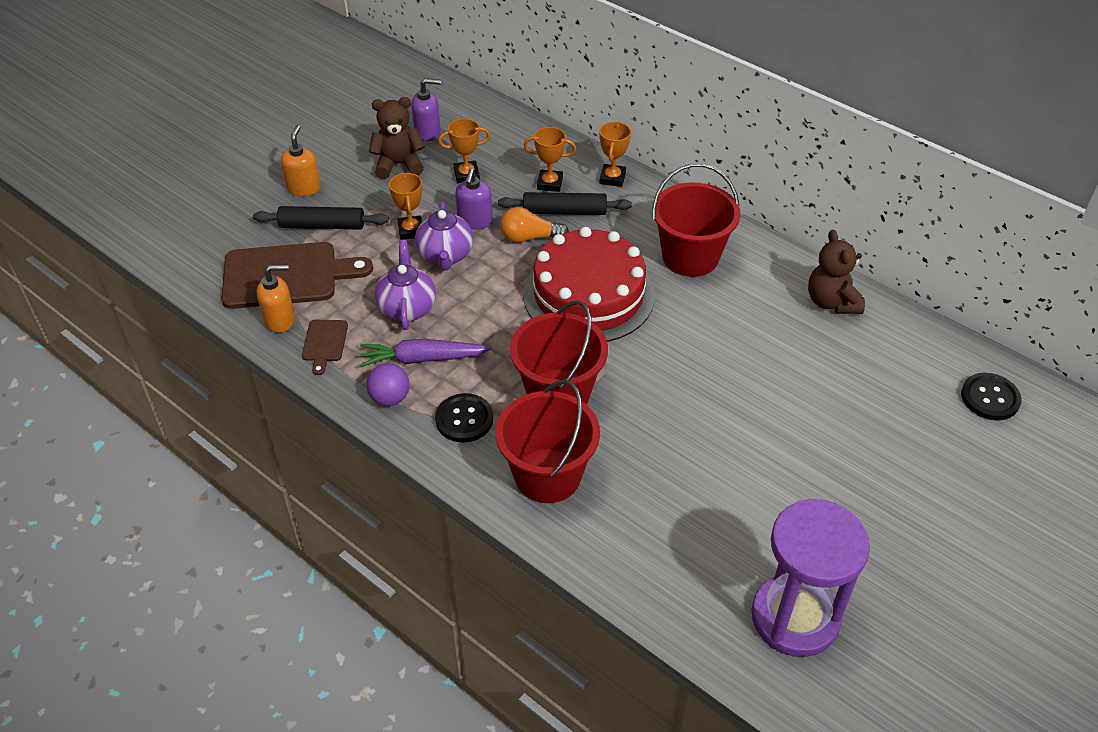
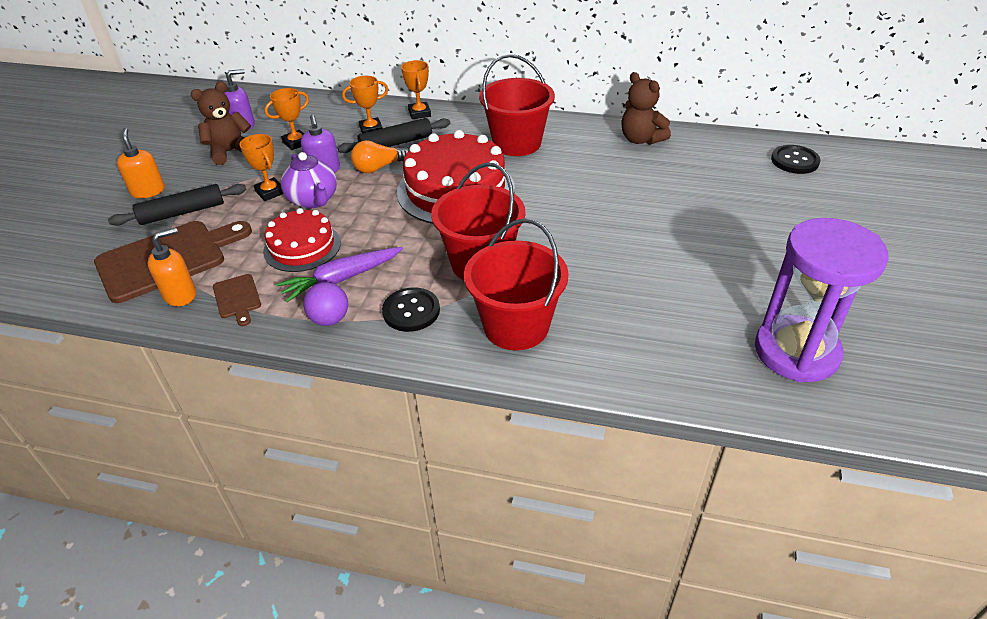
camera: 25 degrees left, 5 degrees down
purple teapot [375,240,436,330] -> red cake [263,208,341,272]

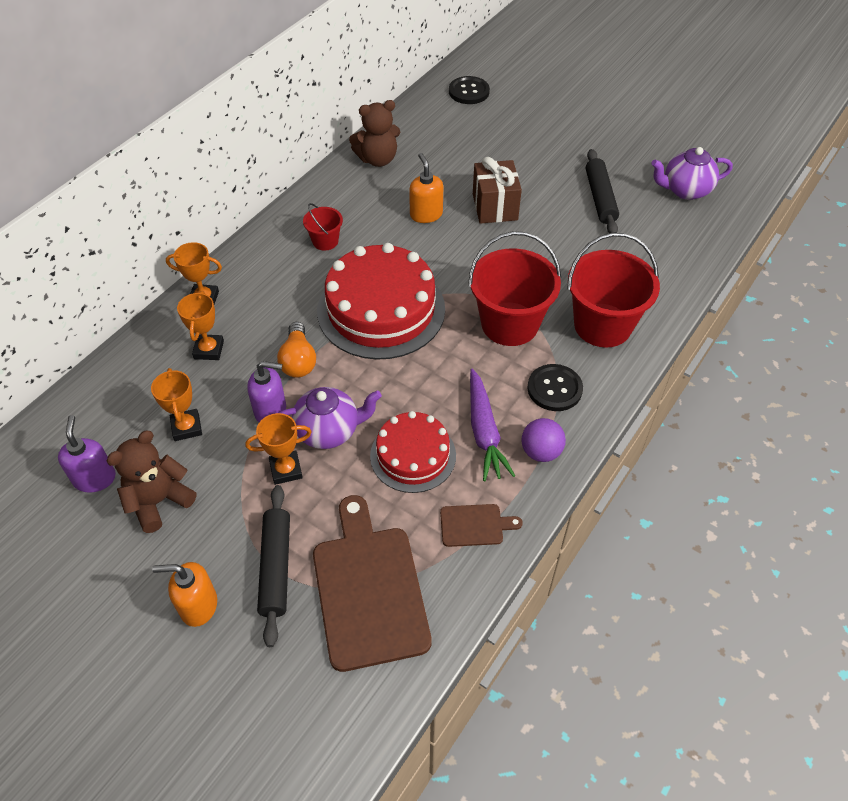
camera: 70 degrees left, 10 degrees up
orange soap dispenser [148,227,196,306] -> orange soap dispenser moved to [409,153,443,223]
brown teddy bear [191,82,251,165] -> brown teddy bear turned 60 degrees clockwise [106,431,196,533]
black rolling pin [338,118,450,153] -> black rolling pin moved to [586,149,619,233]
red bucket [479,54,555,156] -> red bucket [303,203,343,251], size x0.49
purple hourglass [755,218,888,382] -> purple teapot [651,147,733,200]
none -> brown gift [473,157,522,224]

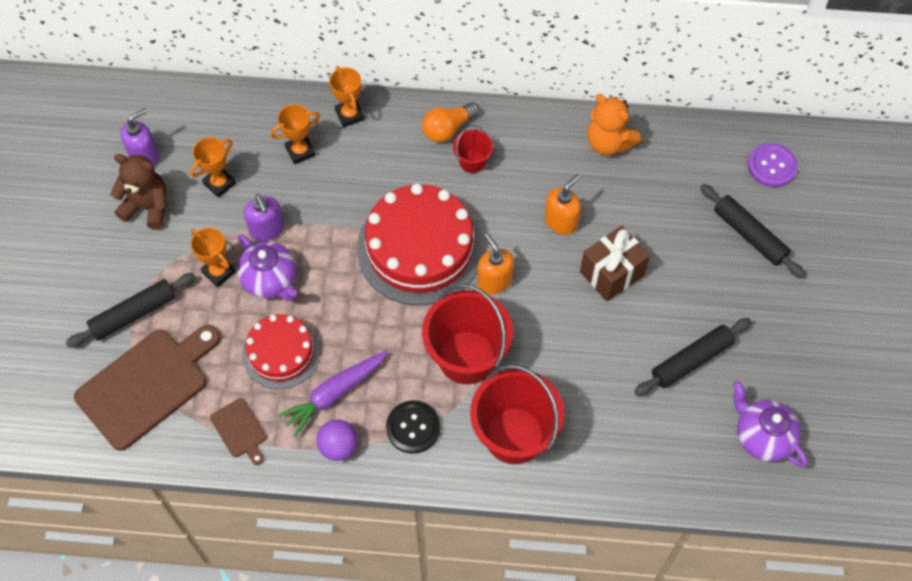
camera: 60 degrees right, 10 degrees up
orange soap dispenser [152,562,217,627] -> orange soap dispenser moved to [477,233,514,294]
orange light bulb [277,322,316,378] -> orange light bulb moved to [422,102,480,142]
brown teddy bear [349,100,400,167] -> orange teddy bear [587,94,641,155]
black button [449,76,490,104] -> purple button [748,143,798,187]
none -> black rolling pin [700,184,805,278]

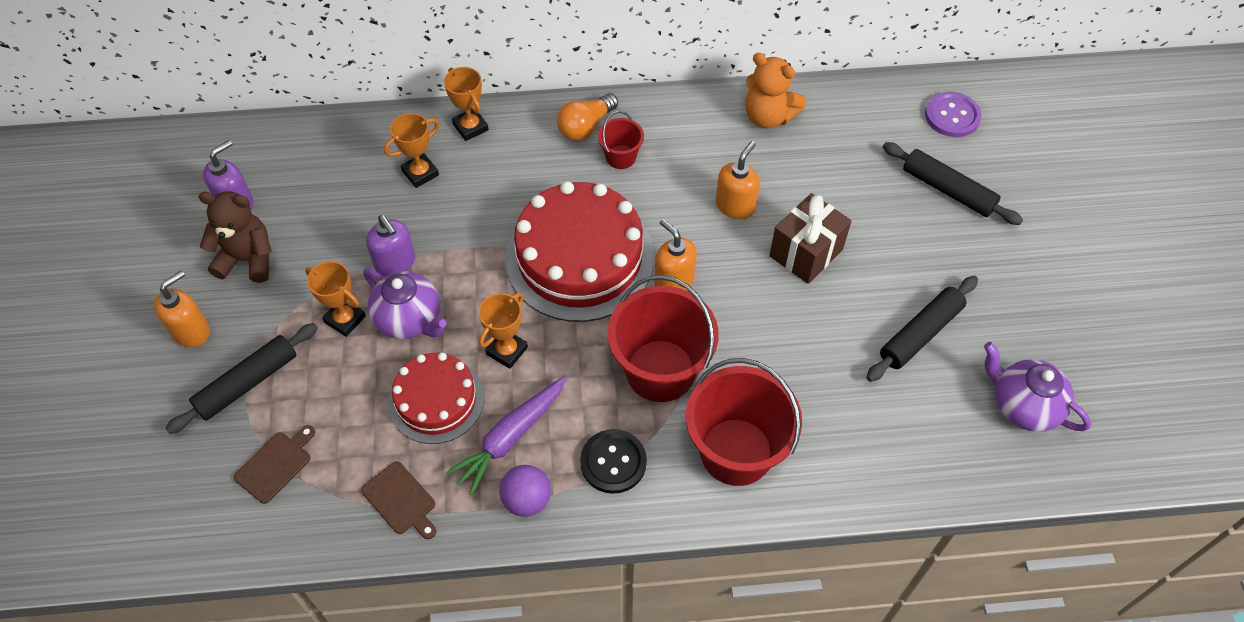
camera: 10 degrees left, 5 degrees down
brown cutting board [74,325,221,451] -> brown cutting board [234,425,315,504], size x0.46
orange trophy [190,137,236,198] -> orange trophy moved to [479,293,528,369]
none -> orange soap dispenser [154,270,210,347]

